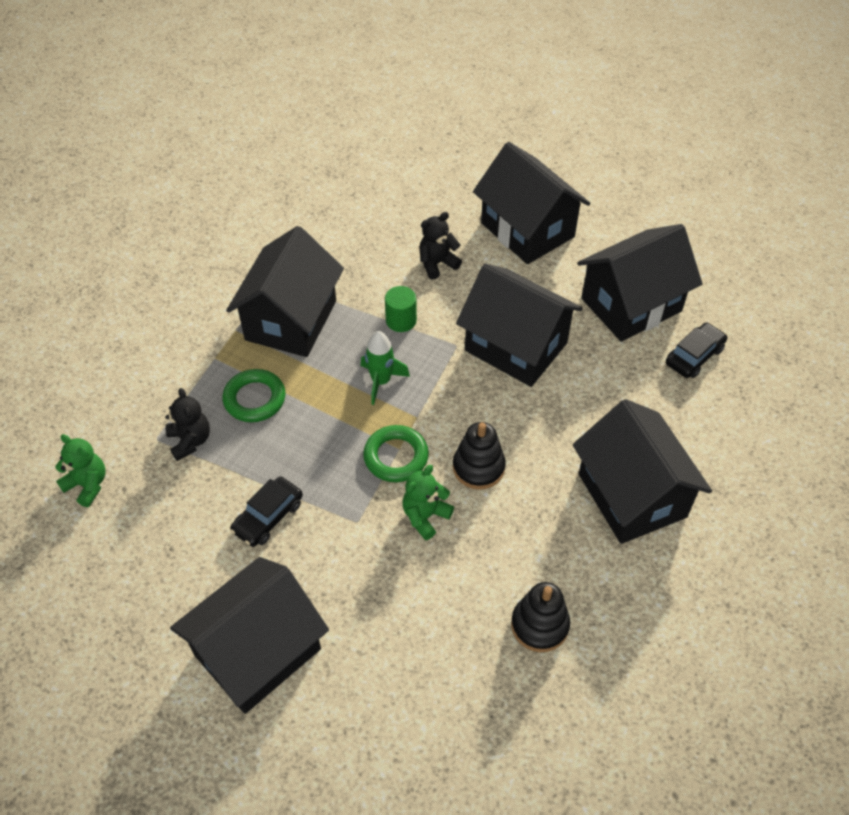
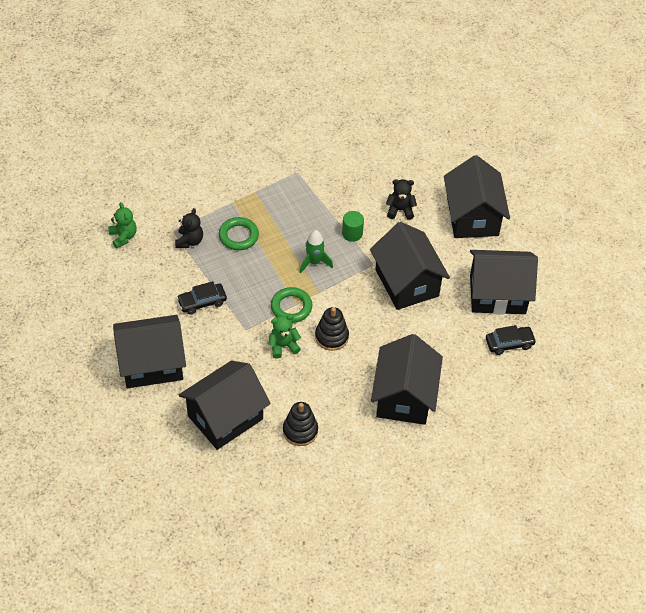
camera: 30 degrees right, 0 degrees up
black house [226,226,344,357] -> black house moved to [179,361,271,450]

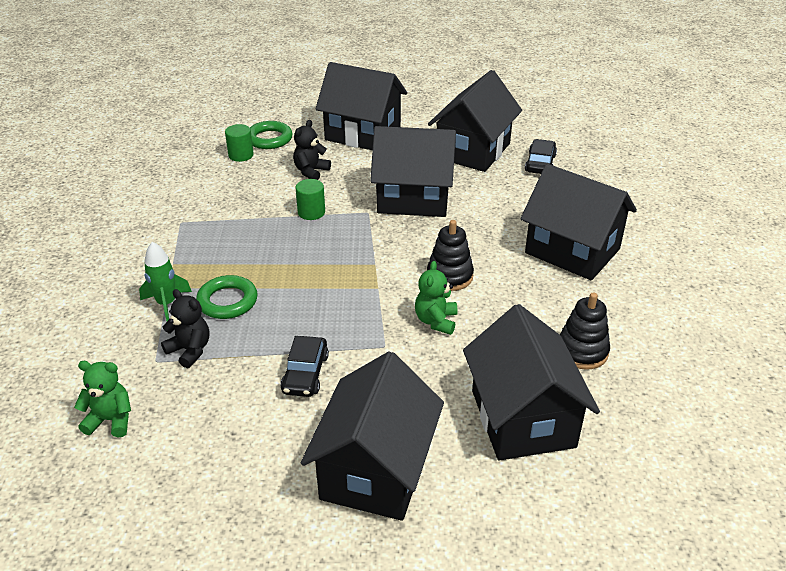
camera: 60 degrees left, 15 degrees down
green ring [271,287,312,323] -> green ring moved to [250,121,292,149]
green rocket [300,230,333,273] -> green rocket moved to [139,242,192,321]
none -> green cylinder [225,124,254,162]

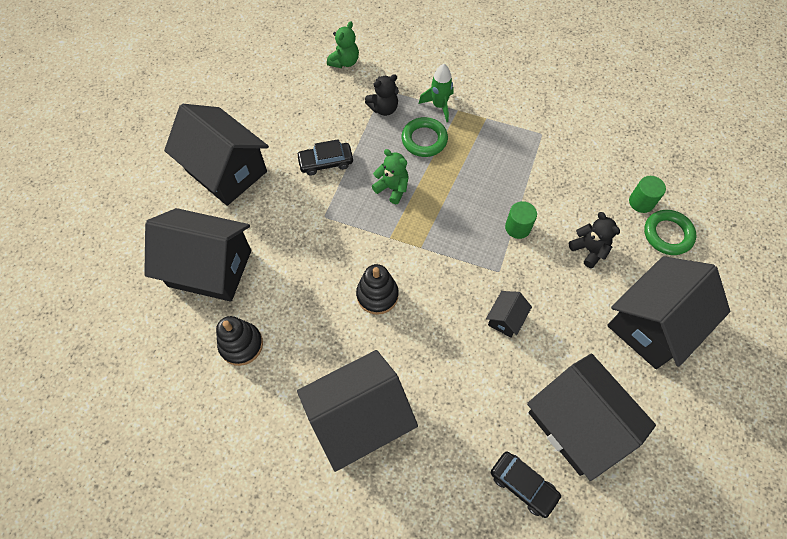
camera: 115 degrees right, 25 degrees up
black car [280,336,329,397] -> black car turned 45 degrees counterclockwise [296,139,353,176]
black house [370,126,456,217] -> black house [486,291,532,338], size x0.43
green teddy bear [415,261,458,335] -> green teddy bear moved to [372,149,409,204]

